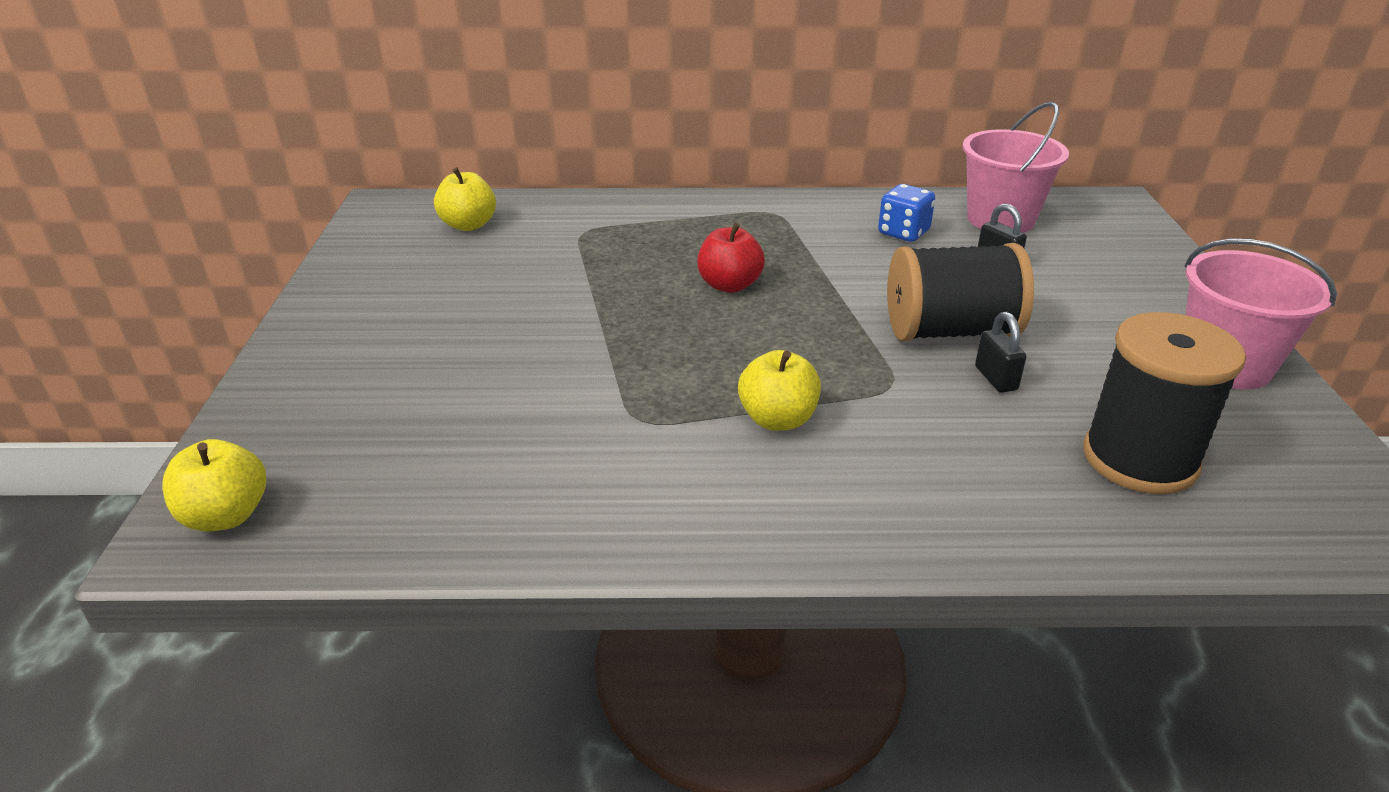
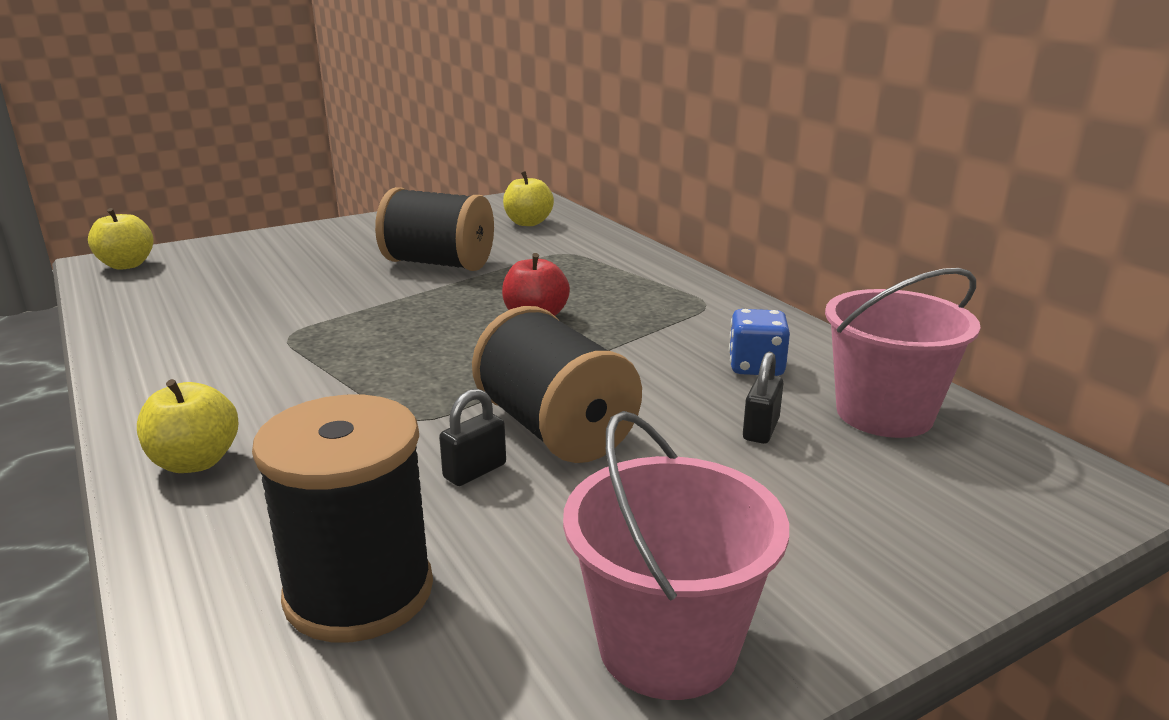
camera: 60 degrees right, 10 degrees down
yellow apple [738,350,821,431] -> yellow apple moved to [137,379,238,473]
none -> black spool [375,187,494,271]

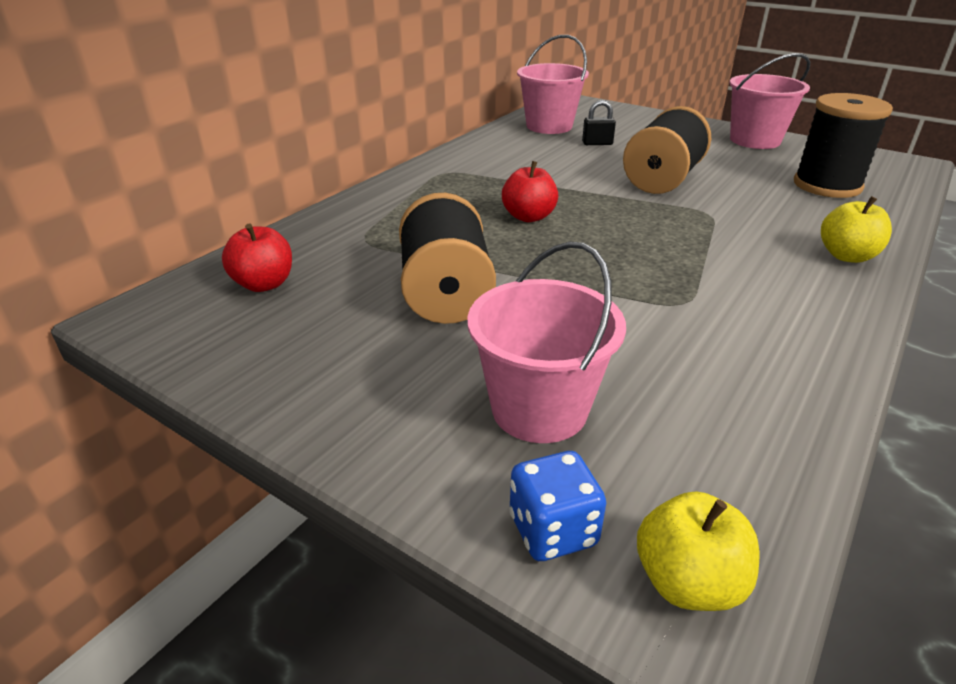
camera: 115 degrees left, 10 degrees up
black padlock [439,389,506,486] -> none
yellow apple [503,171,554,226] -> red apple [222,223,292,292]
blue dice [729,309,790,376] -> blue dice moved to [509,451,606,561]
none -> pink bucket [467,241,626,443]

